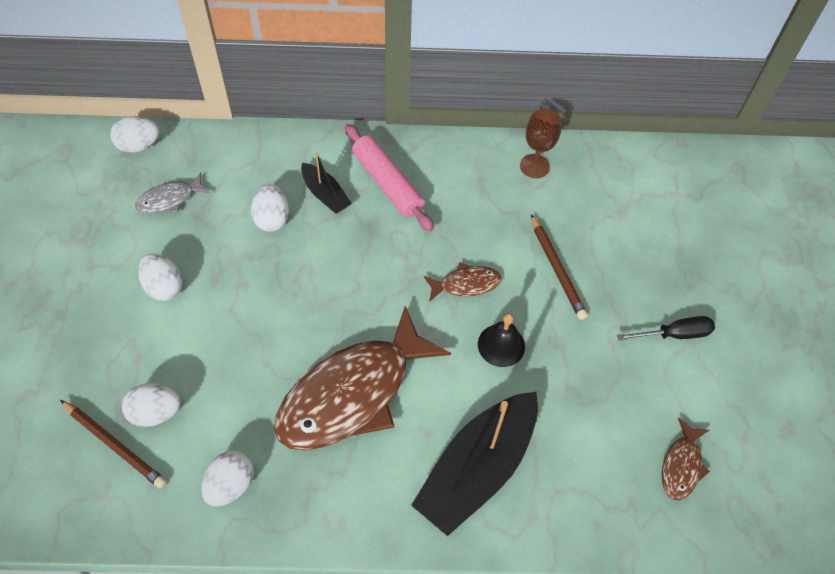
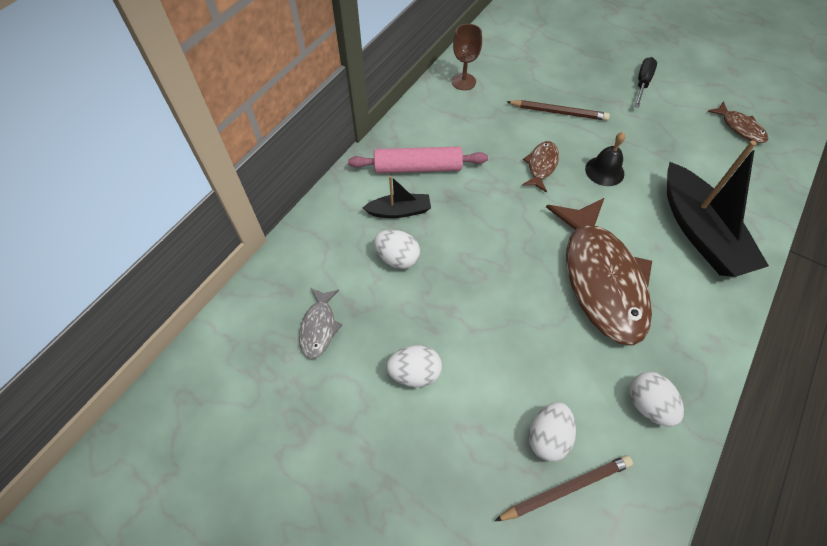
camera: 55 degrees left, 0 degrees up
white egg [110,116,159,153] -> none

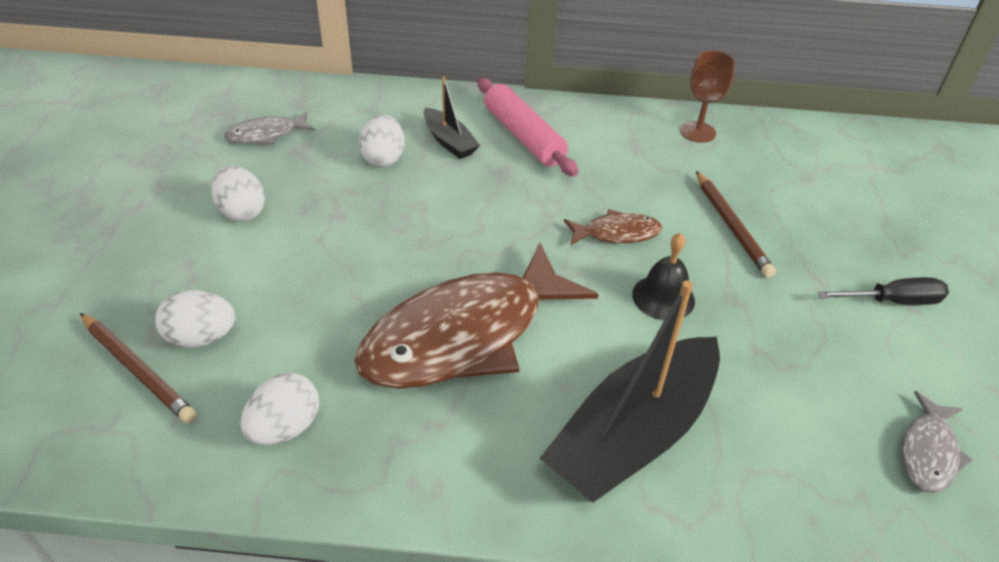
camera: 60 degrees right, 15 degrees down
brown fish [707,101,768,143] -> grey fish [902,391,973,493]

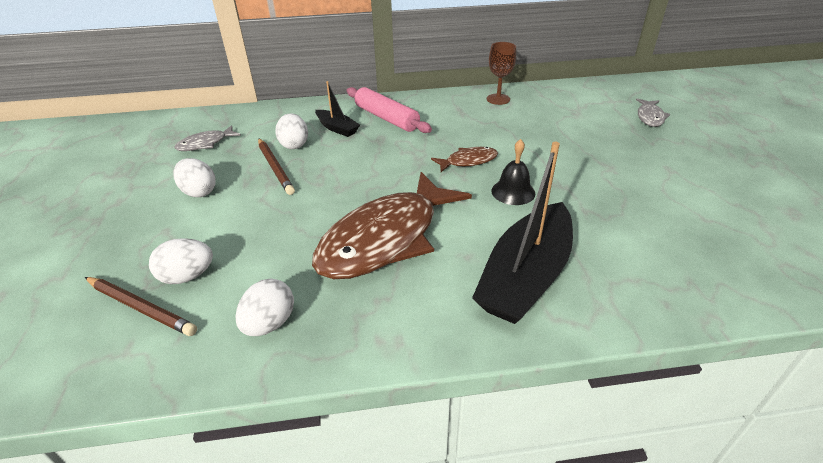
camera: 10 degrees left, 5 degrees down
brown pencil [696,171,776,278] -> brown pencil moved to [258,138,295,195]
black screwdriver [817,277,949,305] -> none
grey fish [902,391,973,493] -> grey fish moved to [636,98,670,127]

